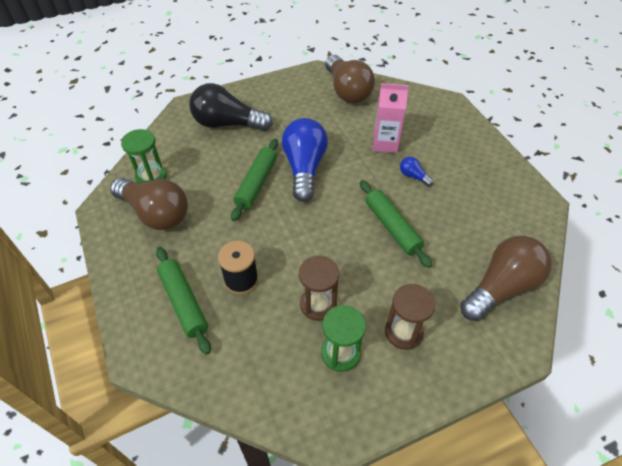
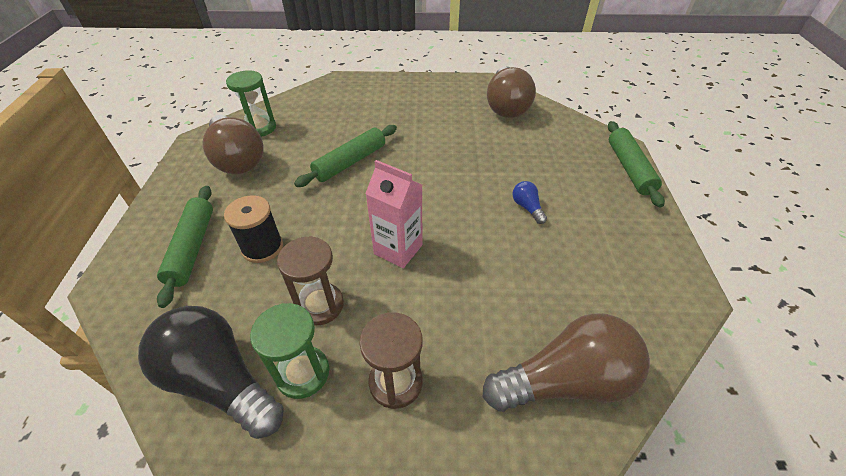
camera: 25 degrees right, 5 degrees down
black light bulb [189,83,273,131] -> black light bulb moved to [138,306,284,439]
blue light bulb [282,118,328,202] -> none
green rolling pin [360,180,432,268] -> green rolling pin moved to [608,121,665,207]
pink carton [373,83,409,153] -> pink carton moved to [365,160,422,268]

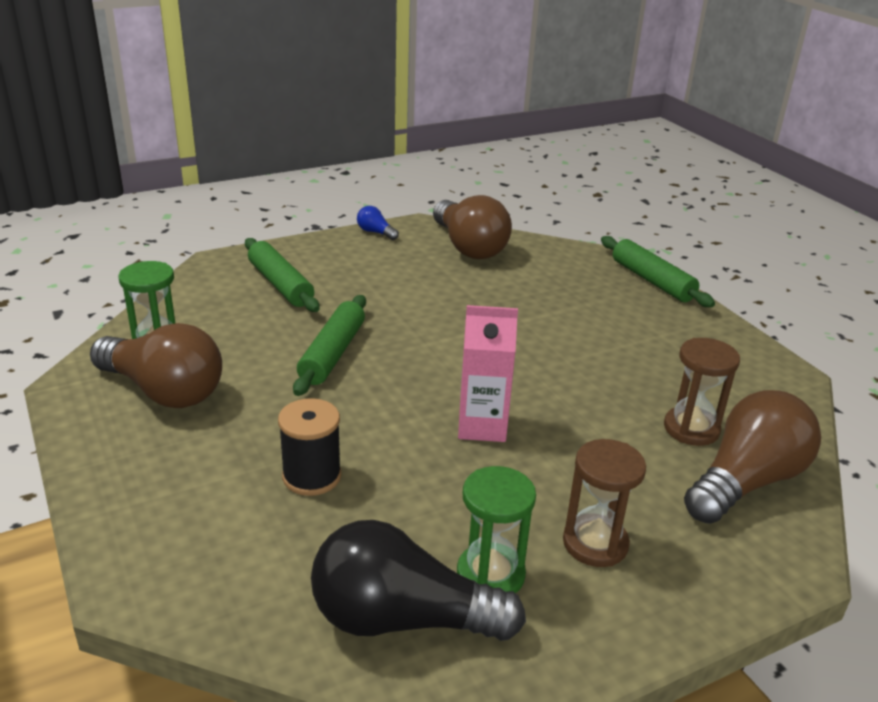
camera: 30 degrees left, 15 degrees down
green rolling pin [157,186,213,308] -> green rolling pin moved to [245,238,320,312]
brown hourglass [277,236,344,325] -> brown hourglass moved to [664,338,740,446]
blue light bulb [512,181,547,224] -> blue light bulb moved to [357,206,399,240]

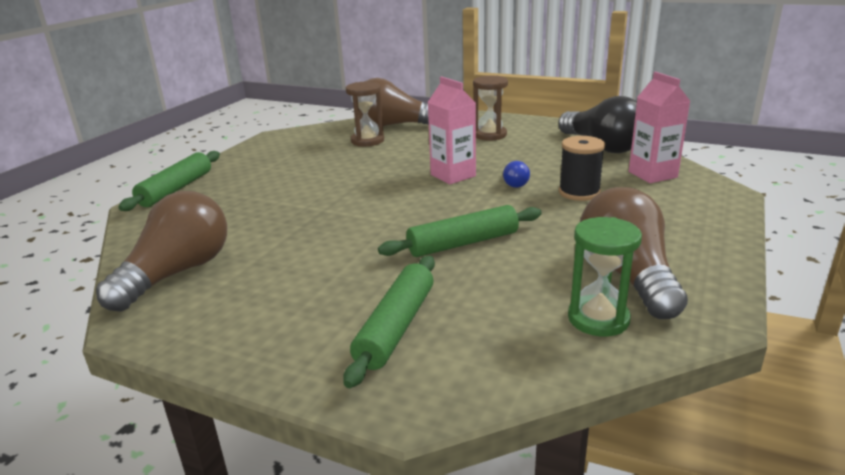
camera: 125 degrees left, 5 degrees down
blue light bulb [357,206,399,240] -> blue light bulb moved to [503,161,530,188]
green hourglass [457,466,536,593] -> none
none -> pink carton [629,72,690,183]

